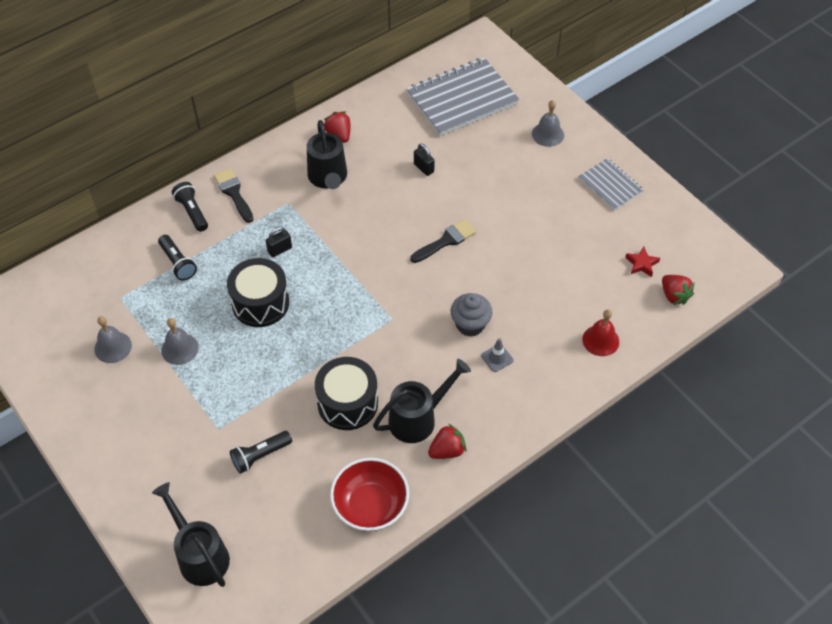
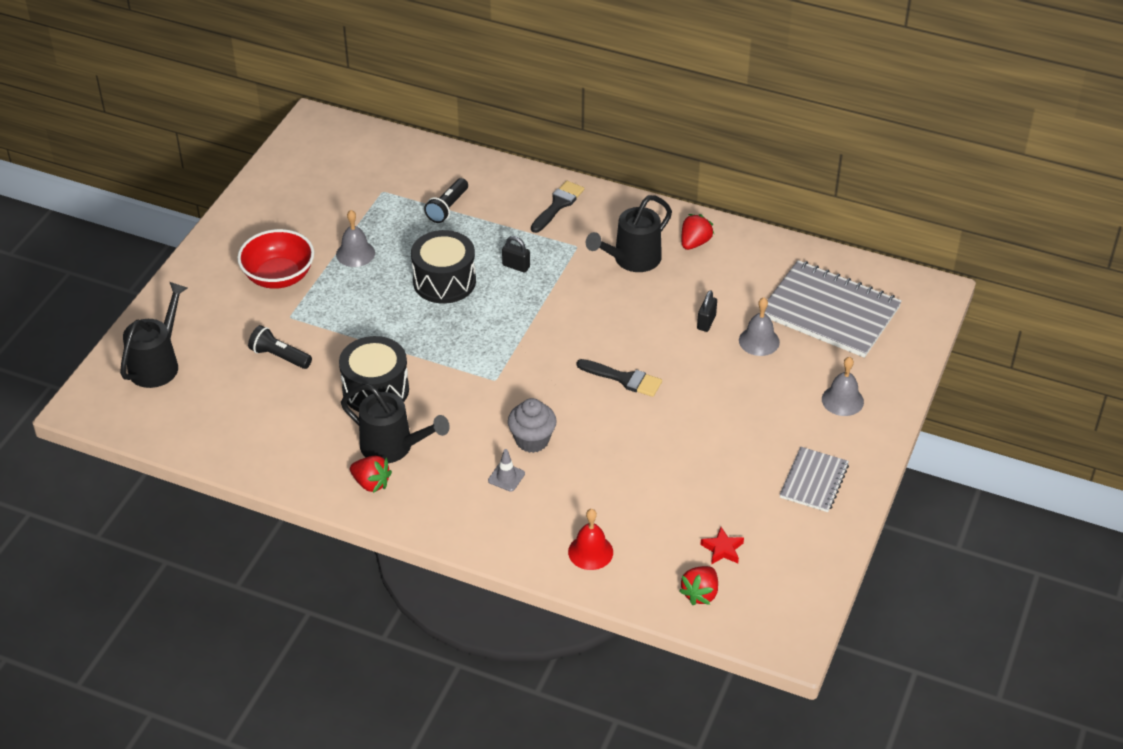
camera: 60 degrees right, 10 degrees down
grey bell [94,316,132,363] -> grey bell moved to [739,297,780,356]
black flashlight [172,182,208,232] -> none
red bowl [330,458,409,531] -> red bowl moved to [237,229,314,289]

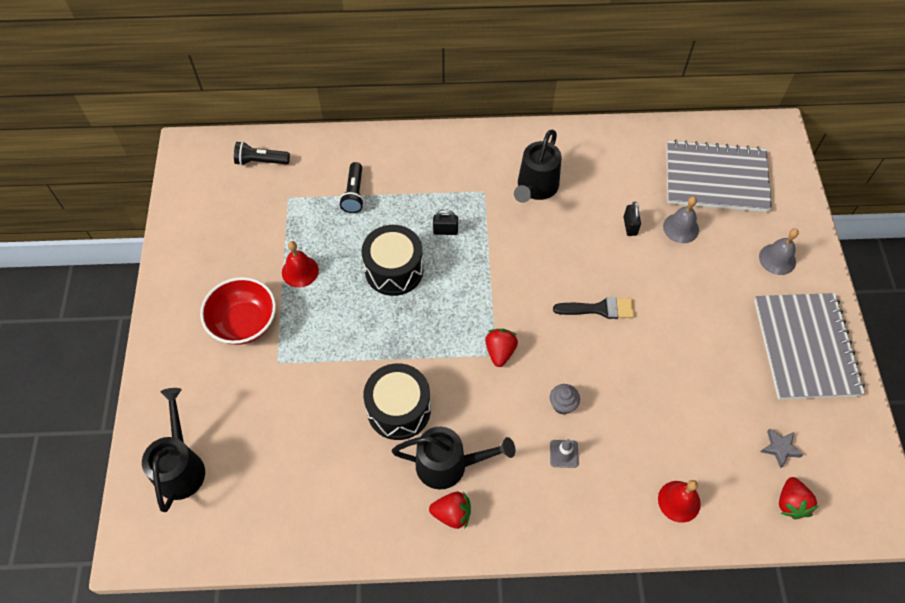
camera: 25 degrees left, 15 degrees up
black flashlight [248,325,312,369] -> black flashlight moved to [234,141,290,166]
grey bell [336,210,375,267] -> red bell [282,241,319,288]
grey cupcake [508,398,557,453] -> grey cupcake [550,384,580,414], size x0.66
black brush [531,181,584,233] -> none
red strawberry [681,214,714,250] -> red strawberry moved to [485,329,518,367]
red star [700,527,744,565] -> grey star [761,429,803,468]
grey notebook [779,447,849,512] -> grey notebook [754,293,865,399], size x1.83

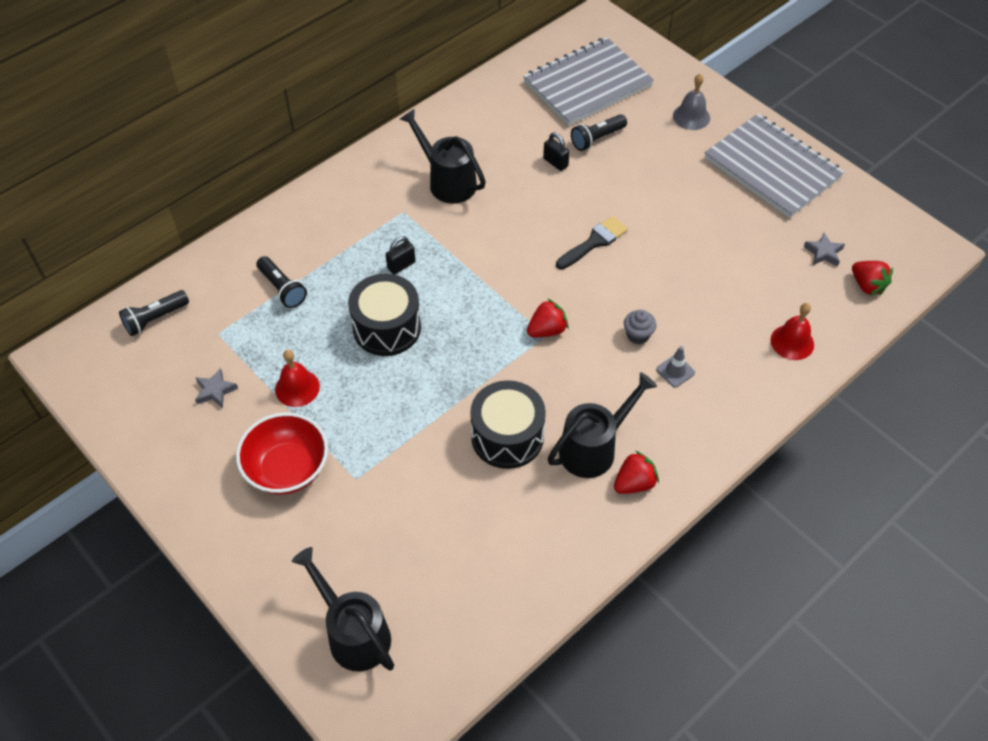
camera: 40 degrees left, 5 degrees down
red strawberry [485,329,518,367] -> red strawberry turned 90 degrees clockwise [527,299,569,337]
black watering can [514,129,561,203] -> black watering can turned 150 degrees clockwise [400,108,486,203]
grey bell [663,196,699,243] -> black flashlight [571,114,627,151]
none -> grey star [195,368,238,408]

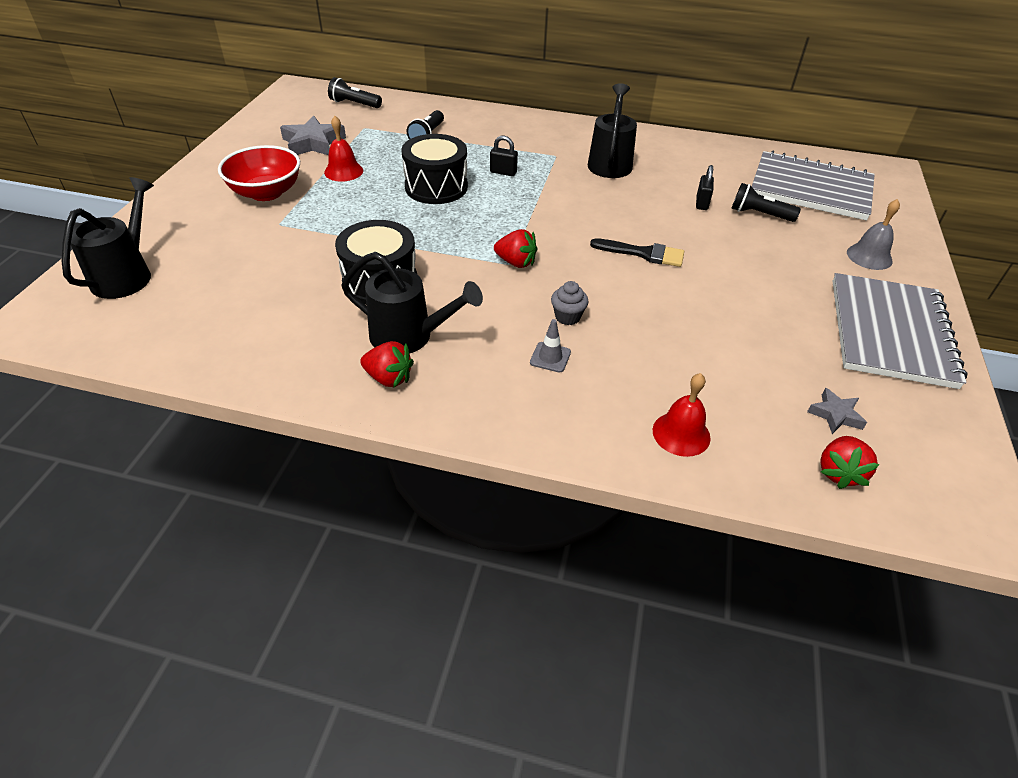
camera: 55 degrees right, 10 degrees down
grey star [195,368,238,408] -> grey star [280,116,346,155], size x1.80

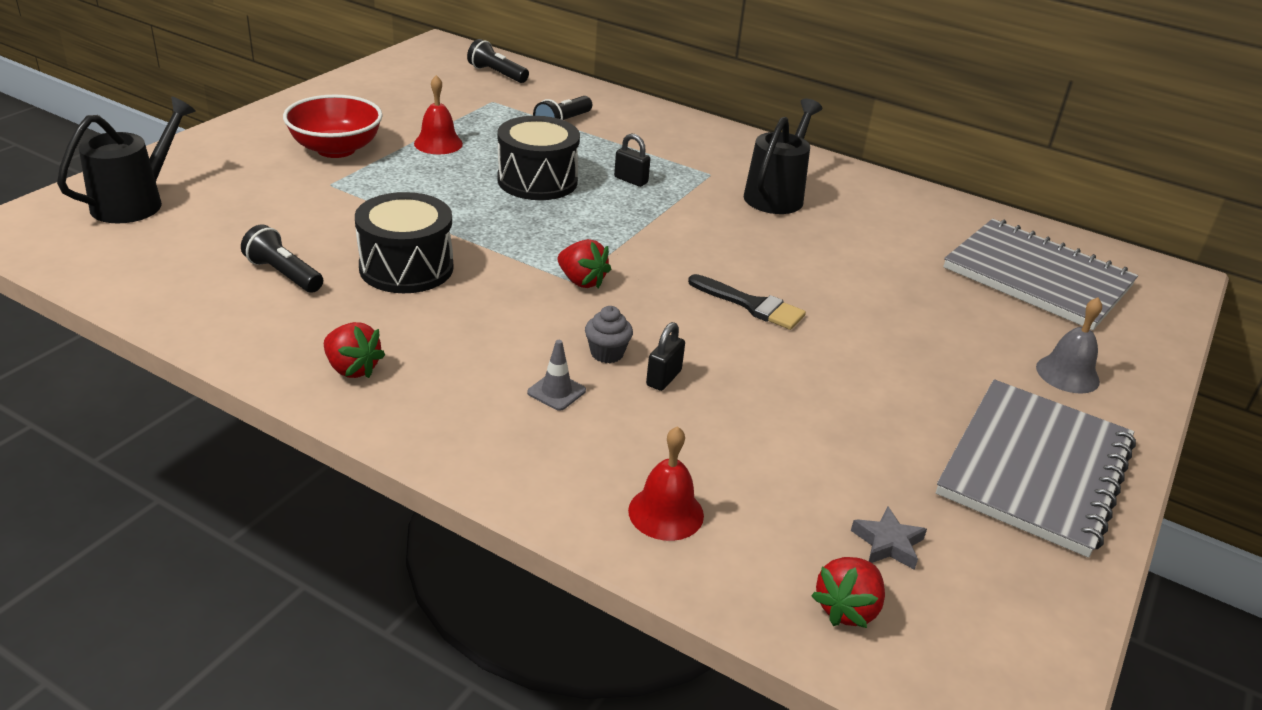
camera: 15 degrees right, 10 degrees down
grey star [280,116,346,155] -> none
black watering can [342,252,483,354] -> none
black padlock [696,165,714,210] -> black padlock moved to [646,322,685,391]
black flashlight [731,183,801,222] -> black flashlight moved to [241,224,323,293]

